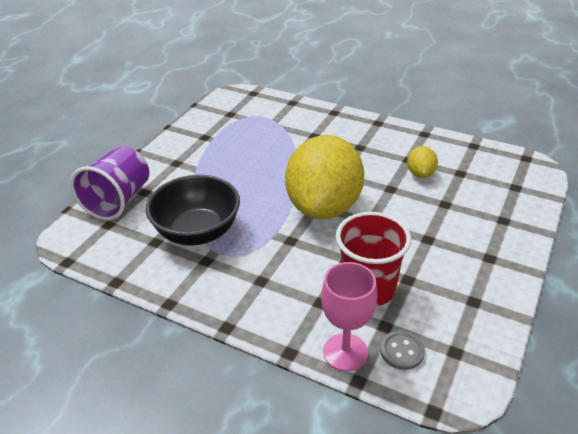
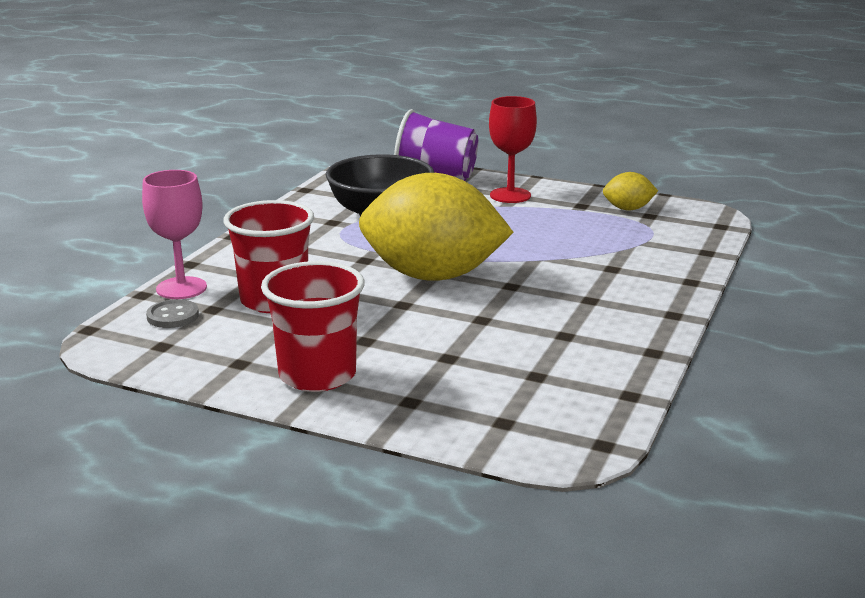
camera: 85 degrees right, 15 degrees down
yellow lemon [407,146,438,178] -> yellow lemon moved to [603,172,658,211]
none -> red cup [261,261,365,392]
none -> red goblet [489,96,537,203]

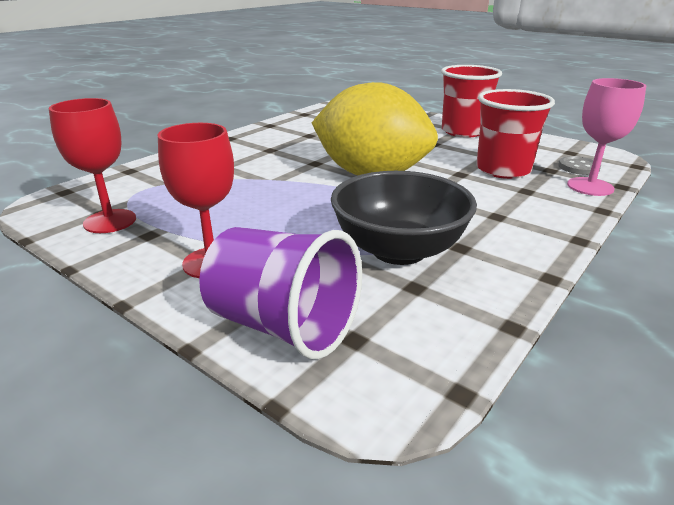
camera: 165 degrees left, 5 degrees up
yellow lemon [603,172,658,211] -> red goblet [49,98,136,233]

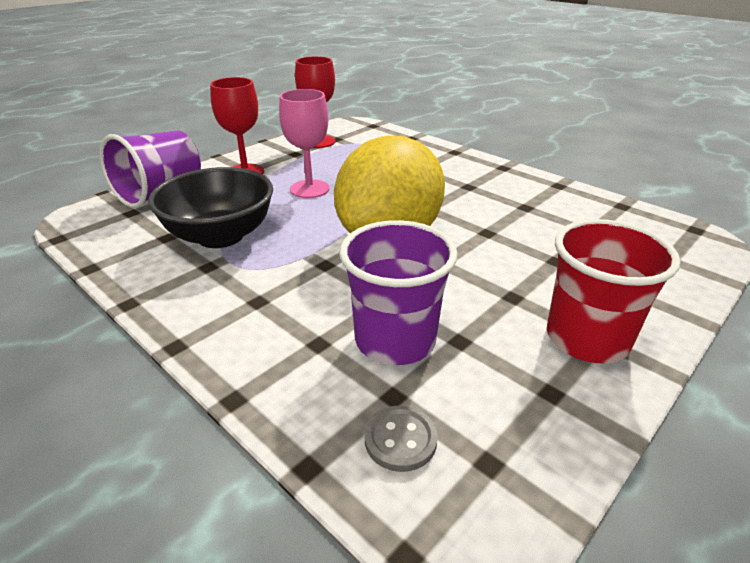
camera: 95 degrees right, 5 degrees up
red cup [476,89,555,179] -> purple cup [339,220,458,365]
pink goblet [567,78,646,196] -> pink goblet moved to [279,89,330,198]

